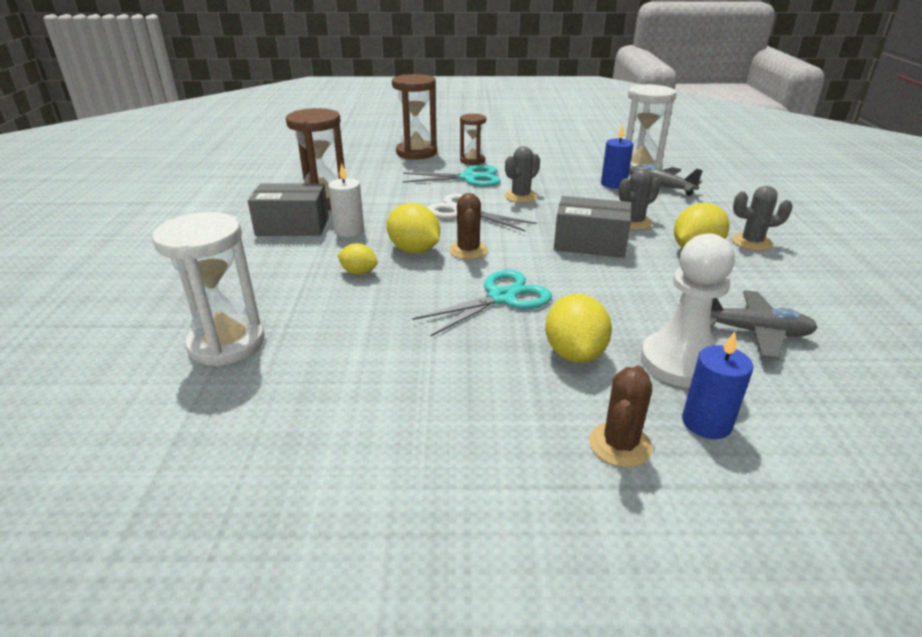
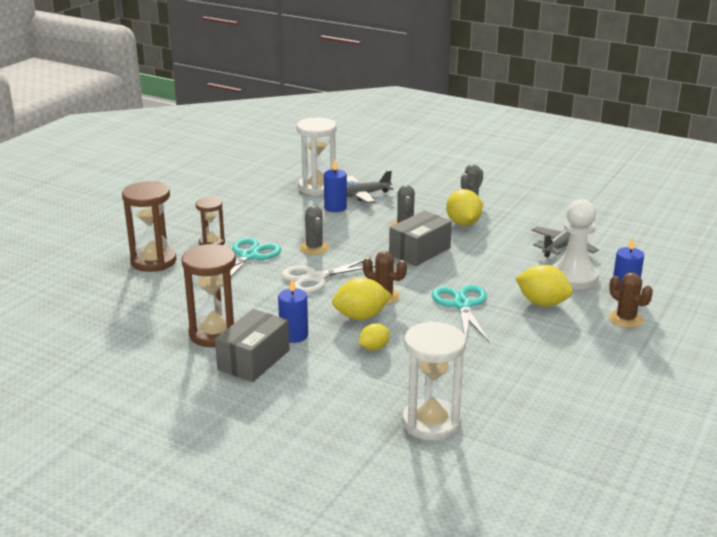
camera: 60 degrees left, 5 degrees down
white candle [328,163,364,237] -> blue candle [278,279,308,343]

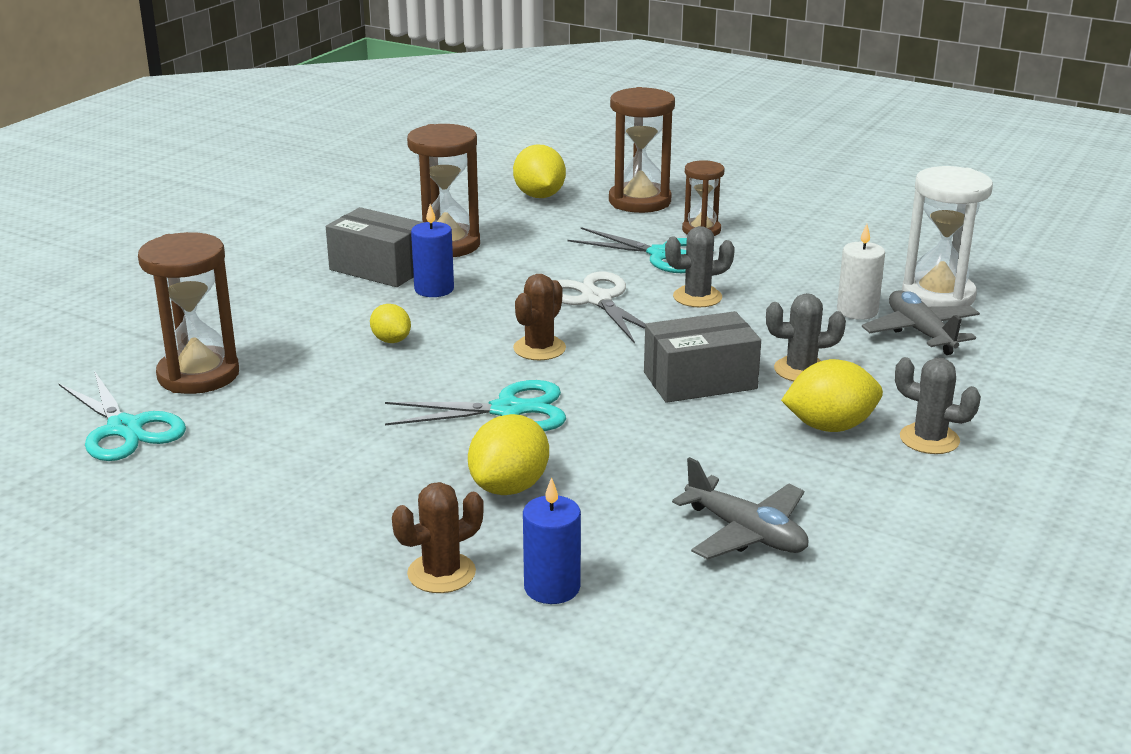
camera: 90 degrees right, 0 degrees up
blue candle [324,160,347,212] -> white candle [837,224,885,320]
yellow lemon [332,278,391,320] -> yellow lemon moved to [513,144,566,198]
grey box [389,210,452,266] -> grey box turned 60 degrees counterclockwise [644,311,761,403]
white hourglass [402,321,466,441] -> brown hourglass [138,232,239,394]
white pawn [552,199,599,289] -> none
none -> turquoise scissors [58,371,186,461]

